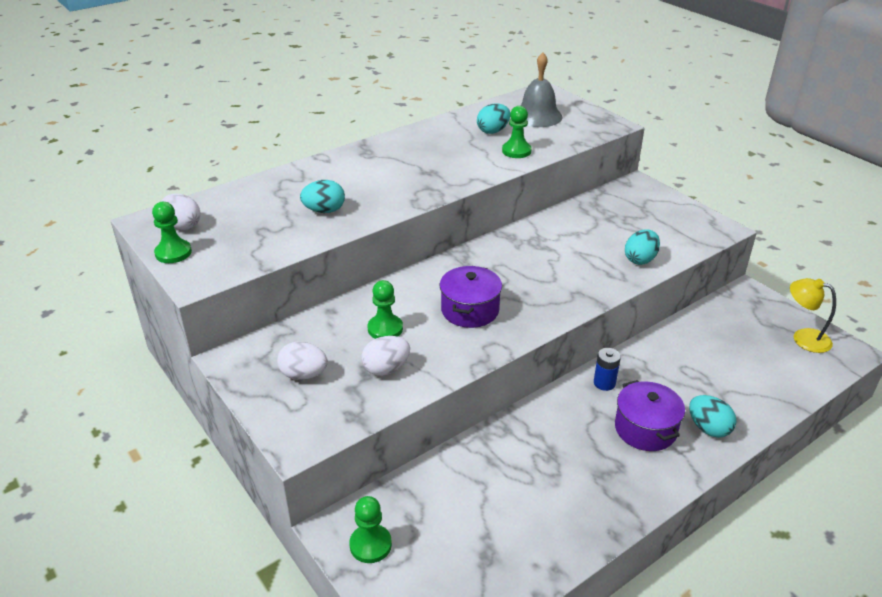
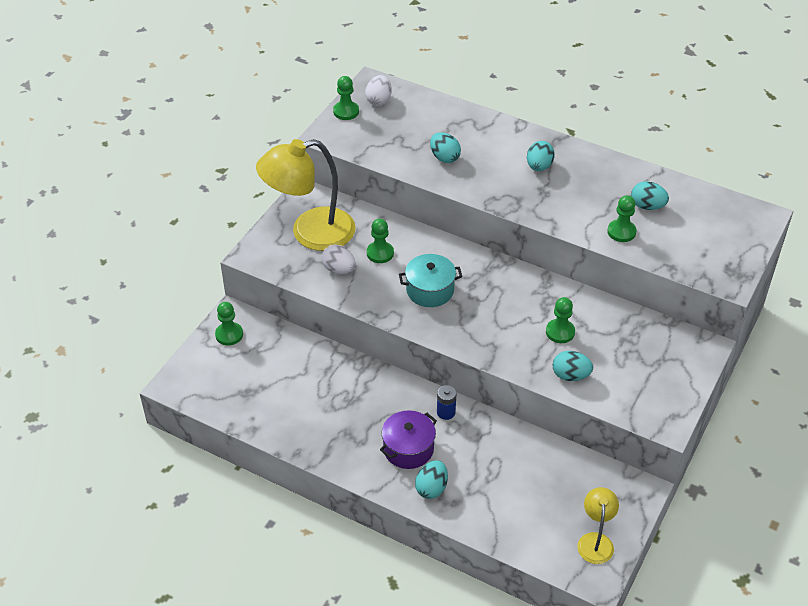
camera: 65 degrees right, 10 degrees up
white egg [277,342,328,380] -> yellow lamp [256,139,356,251]
purple pot [440,266,502,328] -> turquoise pot [399,254,462,307]
grey bell [521,52,563,127] -> none
none -> turquoise egg [527,141,555,171]
none -> green pawn [546,297,575,343]

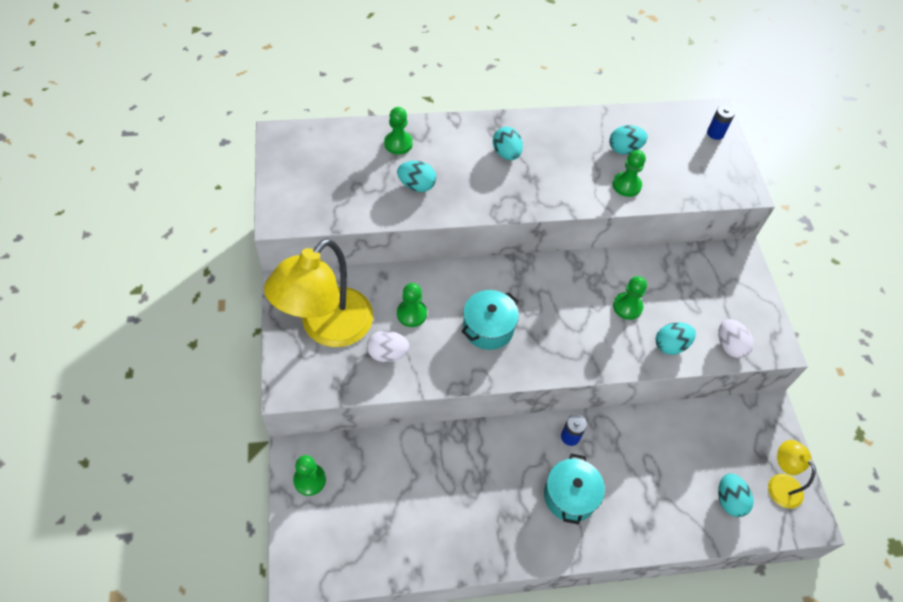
camera: 40 degrees left, 10 degrees up
green pawn [333,76,359,120] -> green pawn moved to [384,107,413,154]
white egg [365,75,392,106] -> white egg moved to [718,319,754,358]
purple pot [380,410,437,469] -> turquoise pot [544,453,605,525]
turquoise egg [415,460,448,499] -> turquoise egg moved to [718,473,754,517]
none -> blue battery [707,105,735,140]

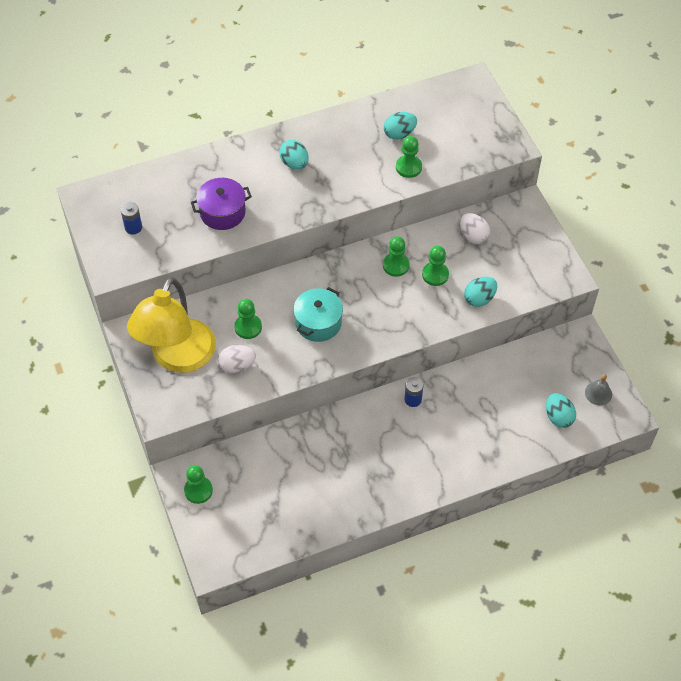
camera: 10 degrees left, 0 degrees up
green pawn [384,107,413,154] -> green pawn moved to [383,236,409,277]
turquoise egg [397,161,436,192] -> purple pot [191,178,252,230]
turquoise pot [544,453,605,525] -> none
blue battery [707,105,735,140] -> blue battery moved to [121,202,142,234]
white egg [718,319,754,358] -> white egg moved to [460,213,490,244]
yellow lamp [768,440,816,509] -> grey bell [585,374,612,405]

